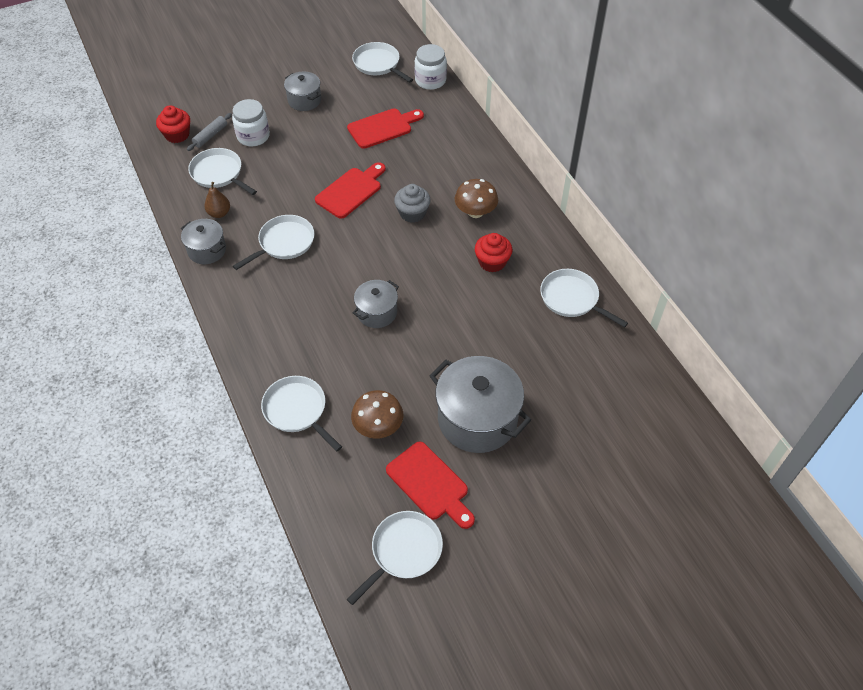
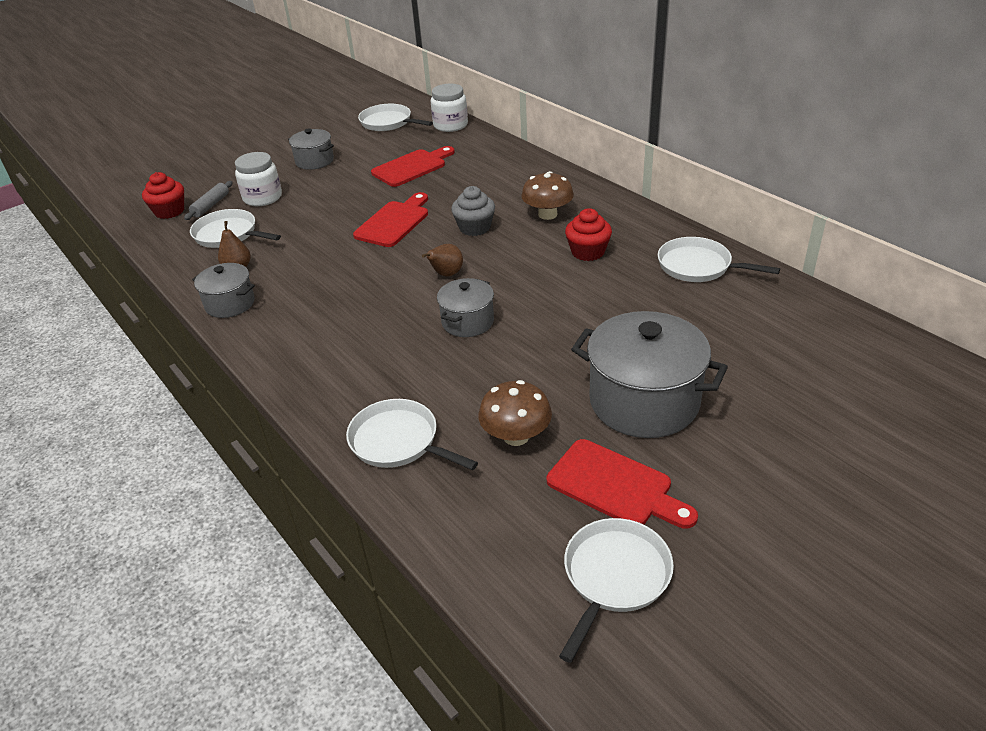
camera: 10 degrees left, 15 degrees down
white pan [233,215,315,270] -> none
none -> brown pear [422,244,463,276]

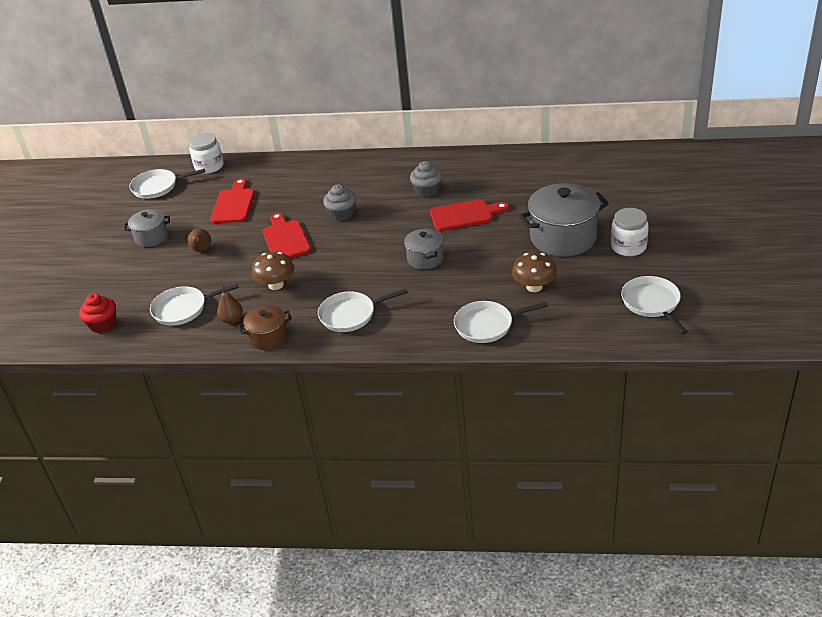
camera: 45 degrees left, 0 degrees up
grey rolling pin [184,181,233,220] -> none
grey pot [192,263,255,318] -> brown pot [238,305,292,350]
white jar [235,152,282,206] -> white jar moved to [611,208,649,256]
brown pear [422,244,463,276] -> brown pear moved to [187,229,211,252]
brown mushroom [521,171,574,220] -> brown mushroom moved to [252,252,294,290]
red cutting board [547,439,698,529] -> red cutting board moved to [430,199,509,231]
red cupcake [565,208,612,261] -> grey cupcake [410,161,442,197]
white pan [658,237,780,282] -> white pan moved to [318,288,408,332]

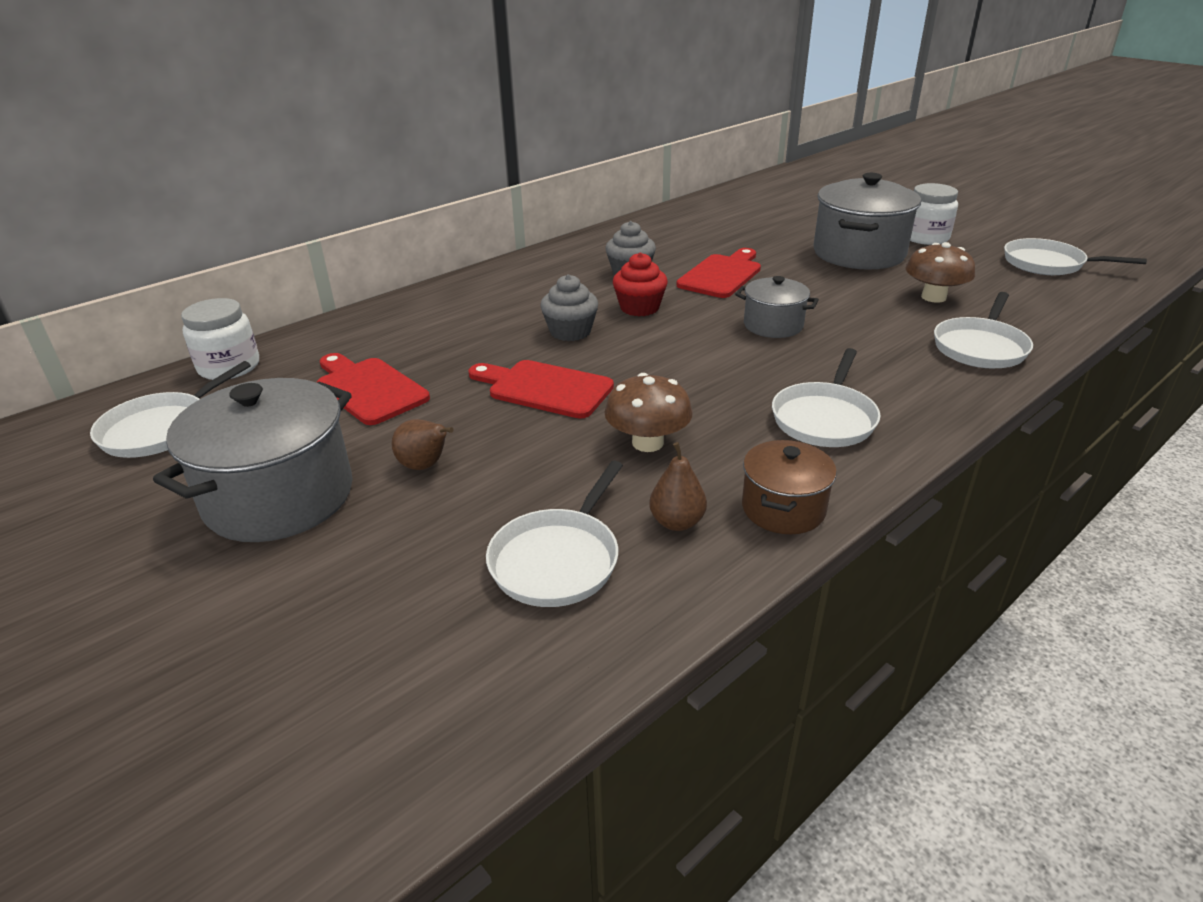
camera: 50 degrees left, 5 degrees down
red cupcake [79,293,116,333] -> red cupcake moved to [613,252,668,316]
grey pot [124,209,170,247] -> grey pot [153,378,353,542], size x1.81

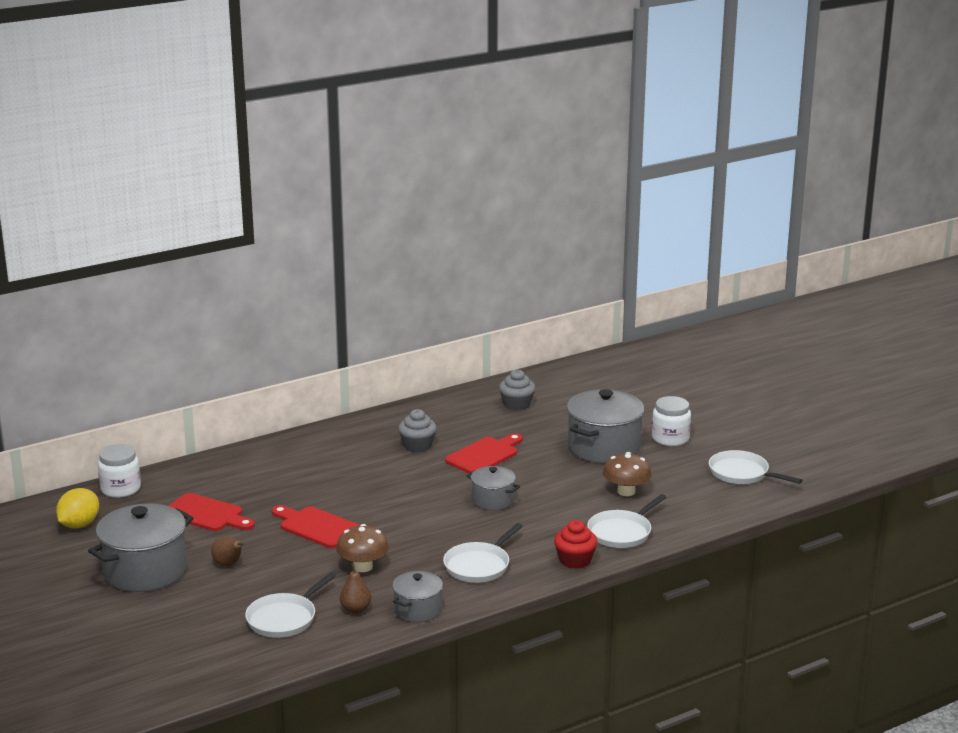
camera: 10 degrees right, 10 degrees down
white pan [90,361,251,458] -> yellow lemon [56,488,99,528]
red cutting board [317,353,430,425] -> red cutting board turned 150 degrees clockwise [169,493,255,531]
grey cupcake [540,274,598,341] -> grey cupcake moved to [499,369,535,410]
red cupcake [613,252,668,316] -> red cupcake moved to [554,520,598,569]
brown pot [742,440,837,534] -> grey pot [392,571,443,623]

